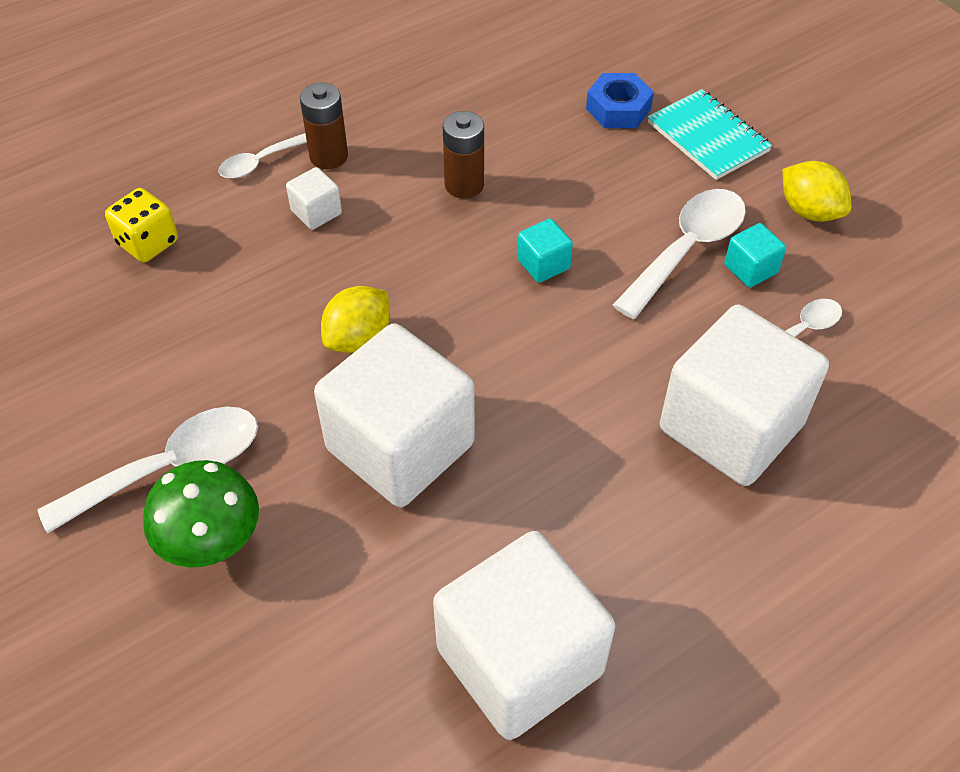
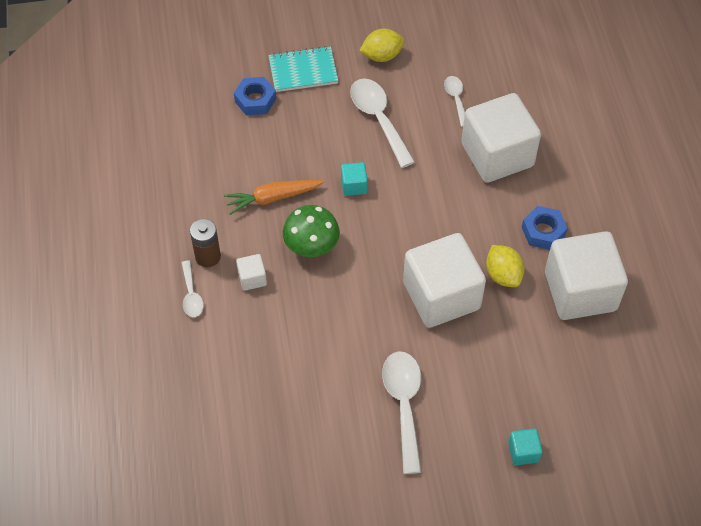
camera: 65 degrees left, 5 degrees up
yellow dice [105,188,178,263] -> none
green mushroom [143,460,259,568] -> green mushroom moved to [283,205,340,257]
yellow lemon [321,286,390,353] -> yellow lemon moved to [486,245,525,287]
brown battery [443,111,484,199] -> orange carrot [224,180,324,215]
turquoise cube [724,223,786,288] -> turquoise cube moved to [508,428,542,465]
none -> blue nut [522,206,568,250]

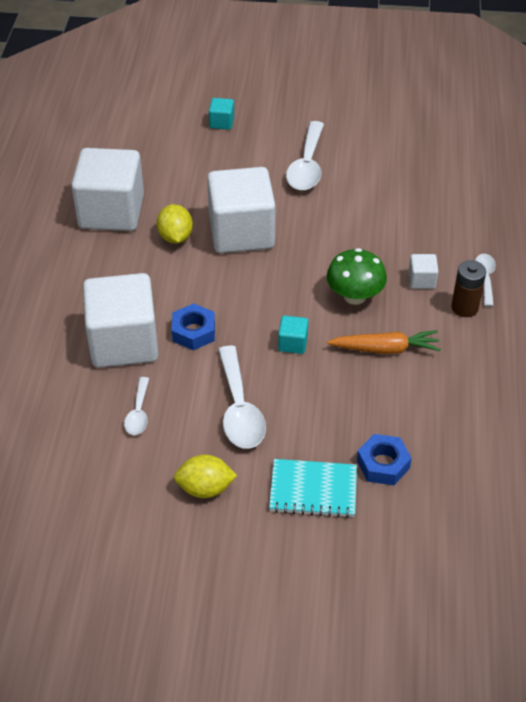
camera: 165 degrees left, 10 degrees down
blue nut [522,206,568,250] -> blue nut moved to [172,303,215,350]

